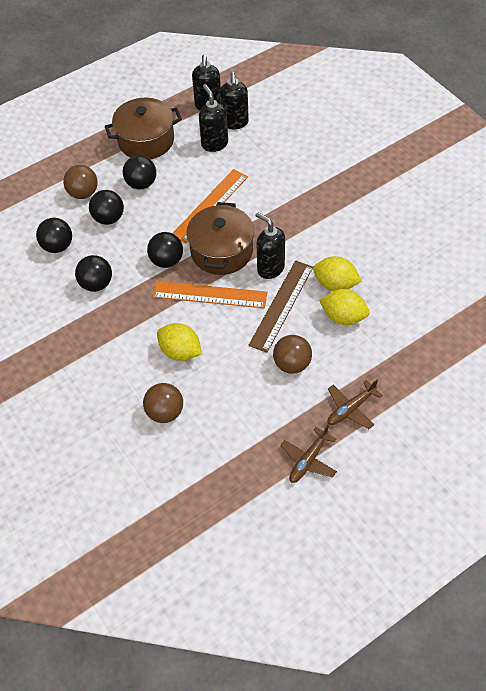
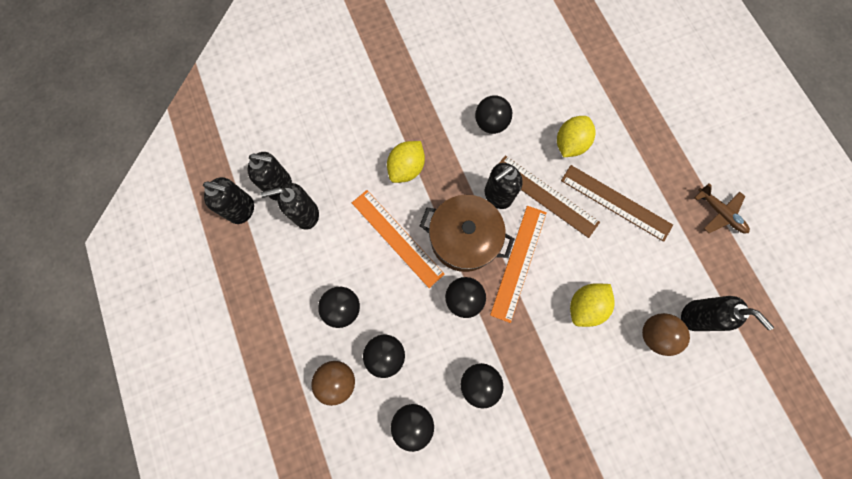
camera: 80 degrees left, 20 degrees up
brown pot [105,98,182,159] -> none
brown ball [273,335,312,374] -> brown ruler [561,165,673,242]
yellow lemon [313,256,362,291] -> yellow lemon moved to [387,141,425,183]
brown plane [327,380,383,429] -> none
none -> black ball [475,95,512,134]
none -> black soap dispenser [681,296,774,331]

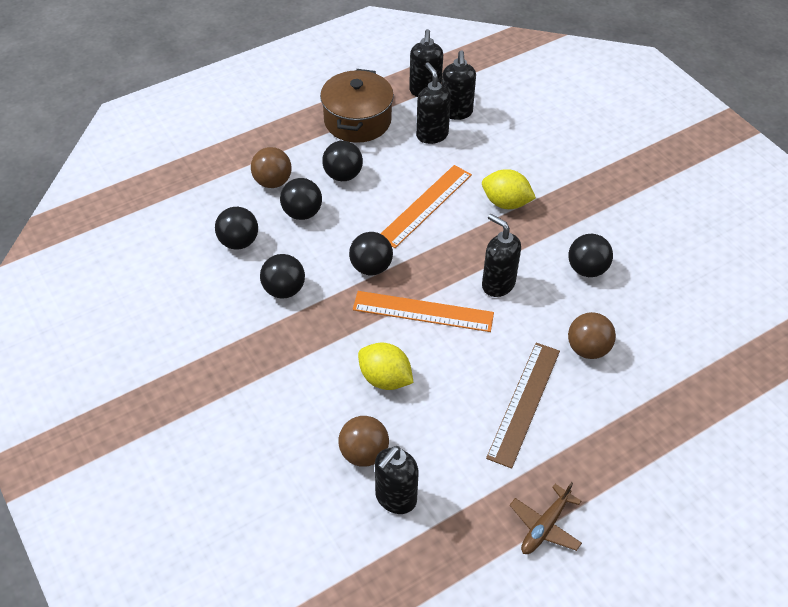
camera: 80 degrees right, 25 degrees down
brown pot [420,195,514,272] -> brown pot moved to [320,69,394,143]
brown ruler [499,155,600,238] -> none
yellow lemon [557,116,596,157] -> brown ball [568,312,616,359]

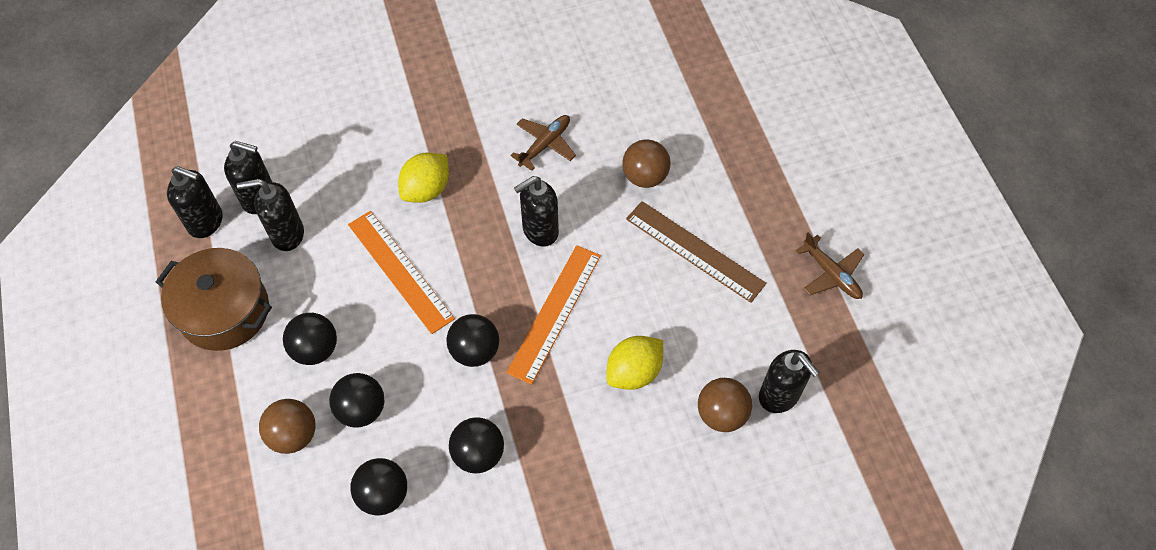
camera: 75 degrees left, 10 degrees up
black ball [569,234,613,277] -> brown plane [510,115,576,171]

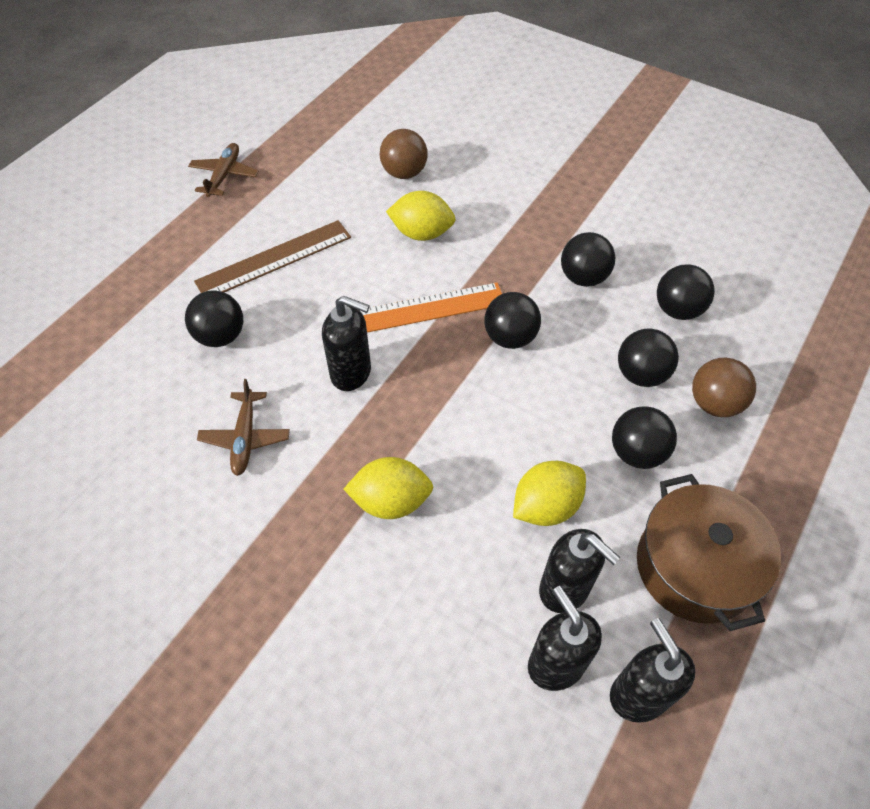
camera: 130 degrees left, 5 degrees down
orange ruler [348,211,455,334] -> none
brown plane [510,115,576,171] -> brown plane turned 90 degrees counterclockwise [197,379,290,476]
brown ball [622,139,671,188] -> black ball [185,290,243,347]
brown ruler [626,201,766,303] -> brown ruler turned 60 degrees clockwise [194,220,351,293]
black soap dispenser [759,350,819,413] -> none
none -> yellow lemon [513,461,586,526]

